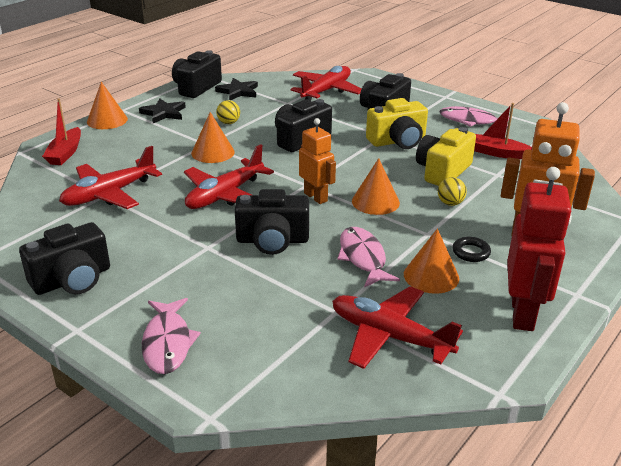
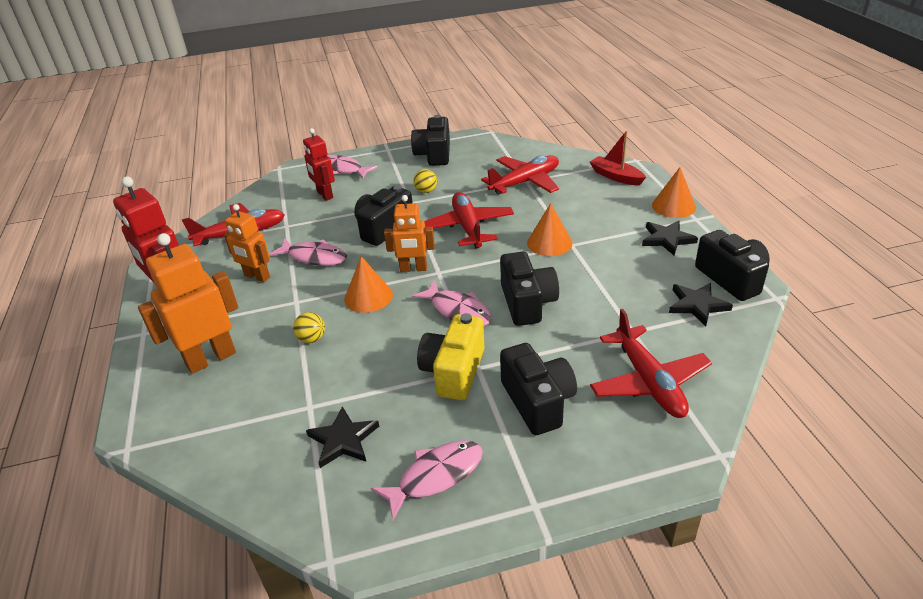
camera: 130 degrees right, 5 degrees up
red plane [59,146,162,209] -> red plane turned 60 degrees clockwise [481,155,559,195]
yellow ball [216,100,240,124] -> yellow ball moved to [414,169,437,193]
orange cone [404,228,459,294] -> orange robot [224,204,270,282]
yellow camera [416,127,476,186] -> none
black ring [452,237,491,262] -> none
red boat [474,103,532,159] -> black star [306,406,379,468]
none -> red robot [303,128,335,201]
none -> pink fish [412,280,492,326]

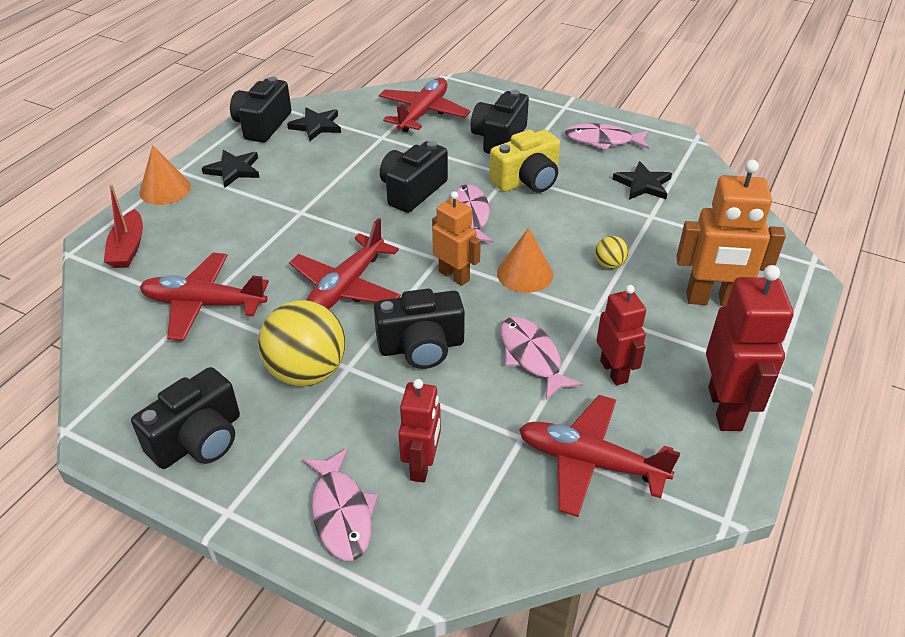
camera: 140 degrees left, 5 degrees up
orange robot [224,204,270,282] -> red robot [596,285,646,385]
yellow ball [414,169,437,193] -> yellow ball [258,300,346,386], size x2.23
orange cone [527,203,572,256] -> none

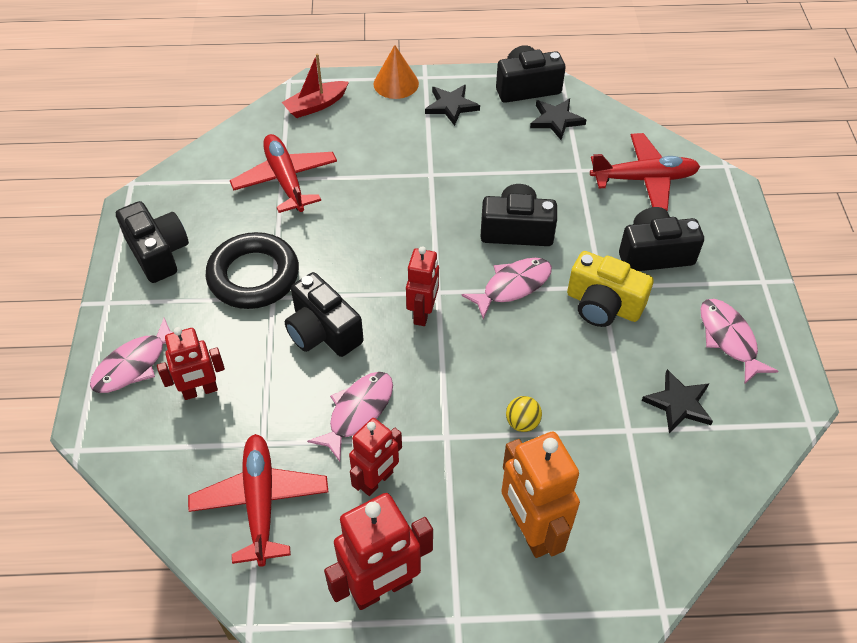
camera: 60 degrees right, 10 degrees up
black camera [131,367,240,469] -> black camera turned 135 degrees counterclockwise [116,201,189,283]
yellow ball [258,300,346,386] -> black ring [206,232,299,309]
red plane [289,218,401,309] -> none
orange robot [432,191,481,286] -> red robot [406,246,439,326]
orange cone [497,228,553,293] -> none

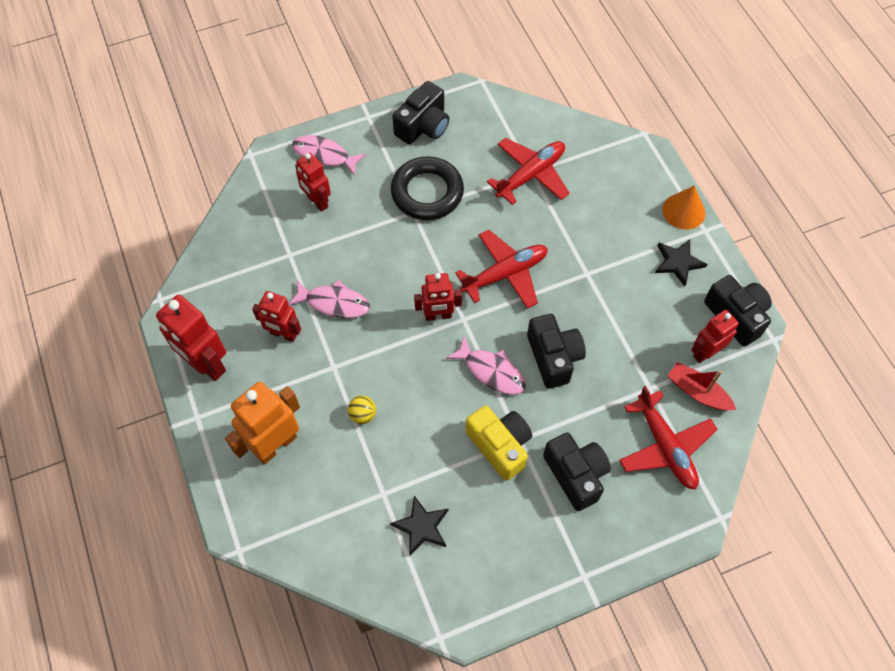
camera: 70 degrees right, 10 degrees up
red plane [188,434,328,567] -> red plane moved to [455,230,548,309]
red boat [282,53,349,118] -> red boat moved to [668,362,736,411]
black camera [285,272,364,357] -> none
black star [530,99,586,140] -> red robot [691,310,739,363]
yellow camera [567,251,654,327] -> yellow camera turned 135 degrees clockwise [466,406,532,481]
pink fish [700,299,778,384] -> none

